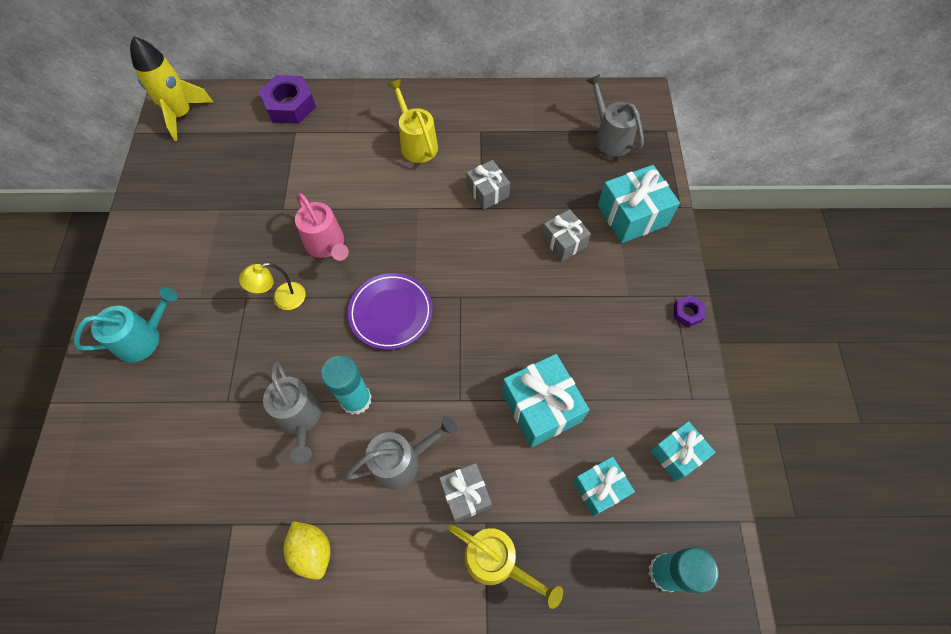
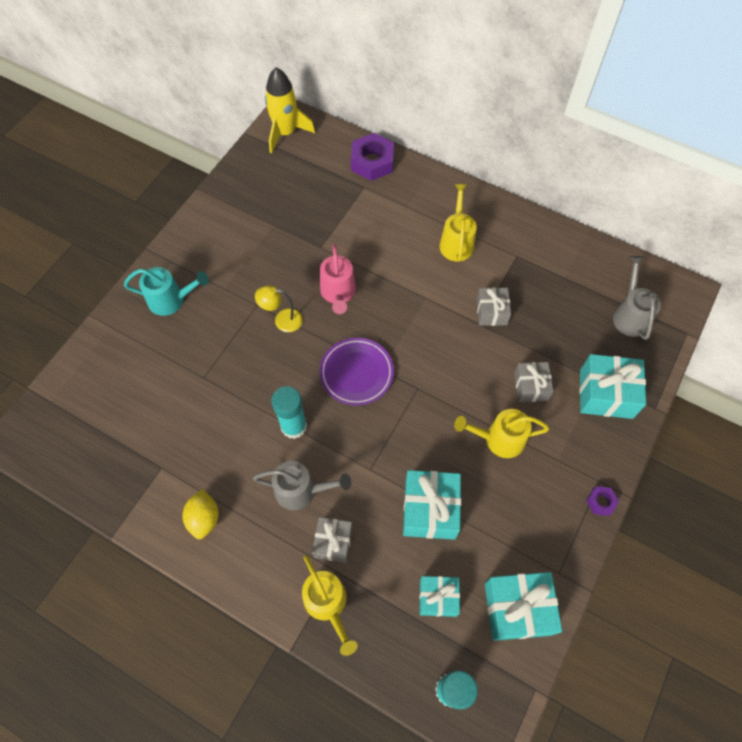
camera: 30 degrees right, 0 degrees up
grey watering can [263,362,322,463] -> none
turquoise gift [650,421,716,482] -> turquoise gift [485,572,562,641], size x1.60
none -> yellow watering can [454,409,549,458]

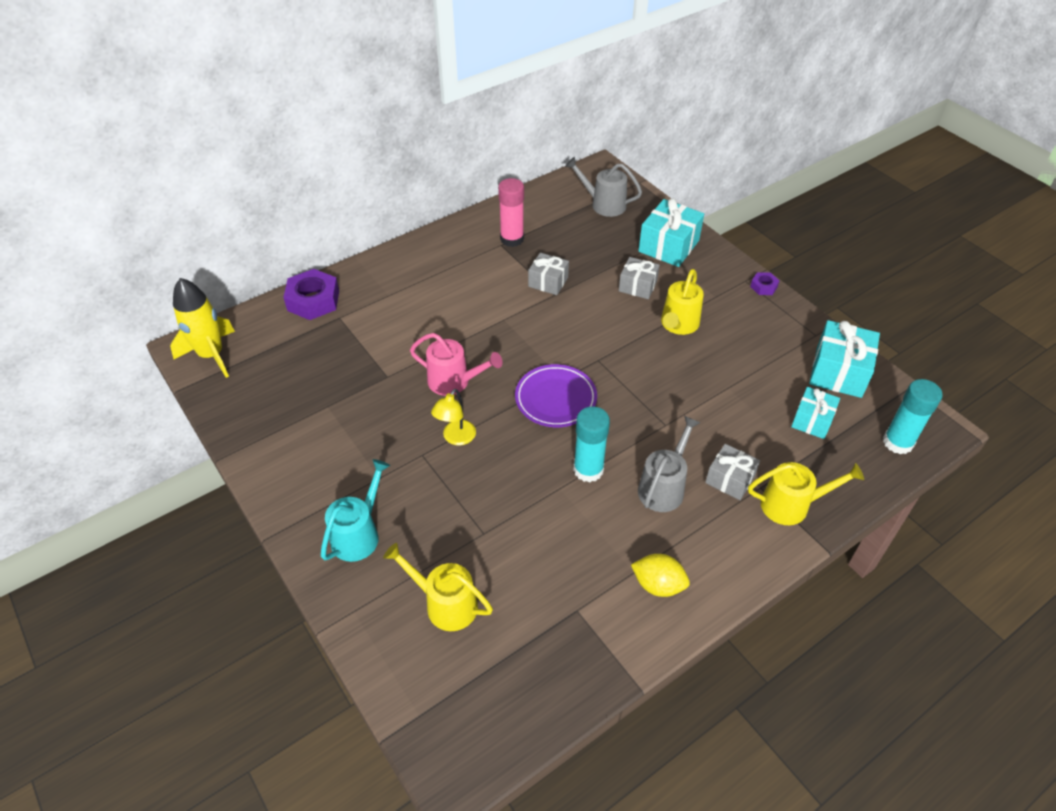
camera: 65 degrees left, 15 degrees down
turquoise gift [403,470,461,540] -> none
yellow watering can [439,184,477,262] -> yellow watering can moved to [383,543,493,631]
none -> pink glue stick [498,178,524,247]

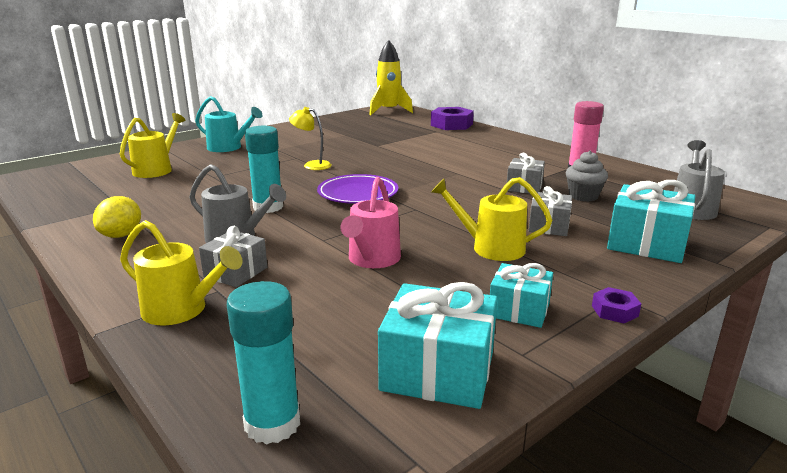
camera: 85 degrees right, 25 degrees down
pink watering can [410,333,502,396] -> pink watering can moved to [340,177,401,268]
yellow watering can [748,462,864,525] -> yellow watering can turned 60 degrees counterclockwise [120,220,243,326]
turquoise gift [791,387,840,439] -> turquoise gift moved to [490,263,553,328]
none -> grey cupcake [566,151,608,202]

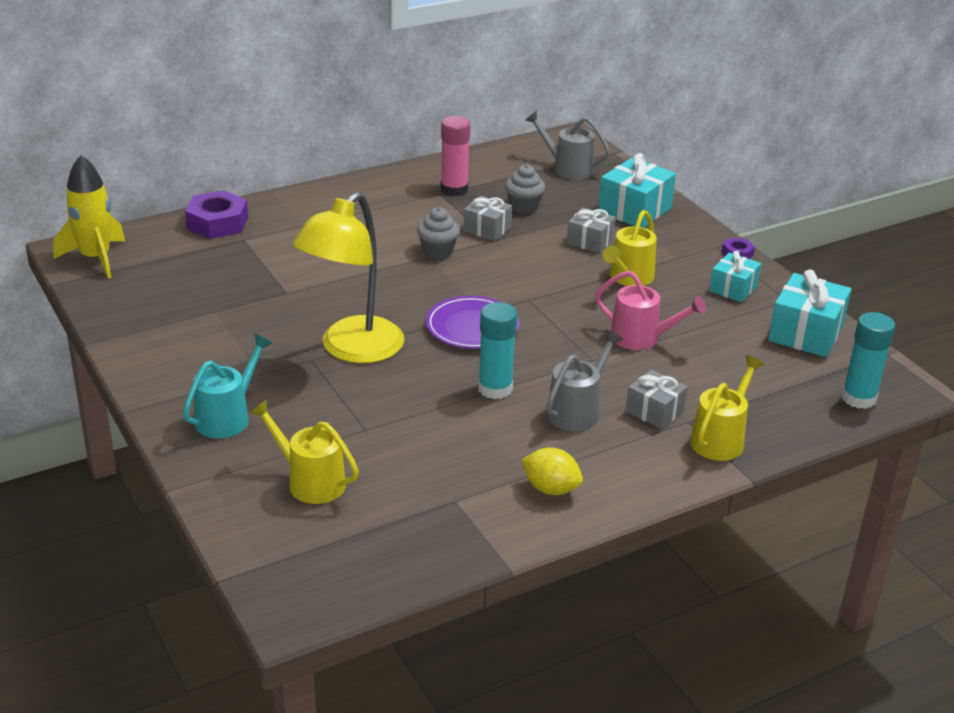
camera: 80 degrees left, 10 degrees up
yellow lamp [289,107,332,170] -> yellow lamp [292,192,404,364], size x2.21
none -> grey cupcake [417,207,460,259]

